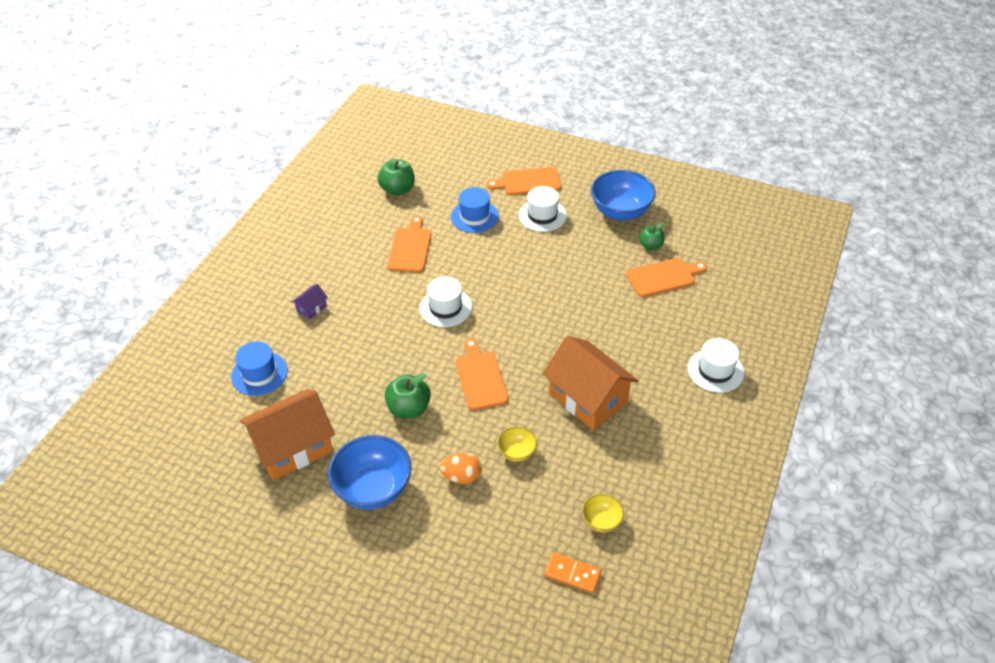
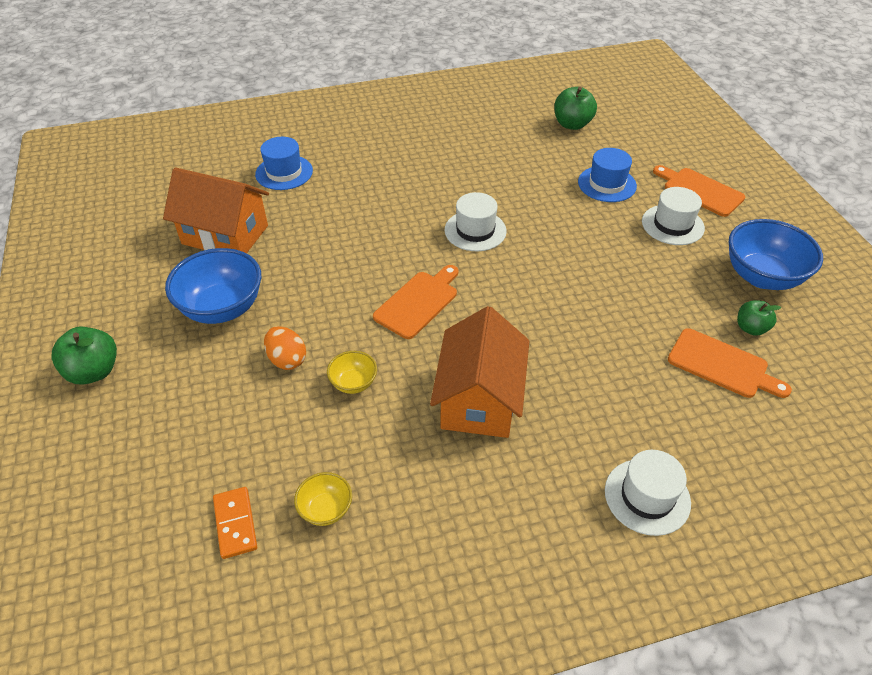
camera: 50 degrees right, 0 degrees up
purple house [292,284,328,320] -> none
green apple [385,373,431,419] -> green apple moved to [51,326,117,384]
orange cutting board [388,216,431,272] -> none

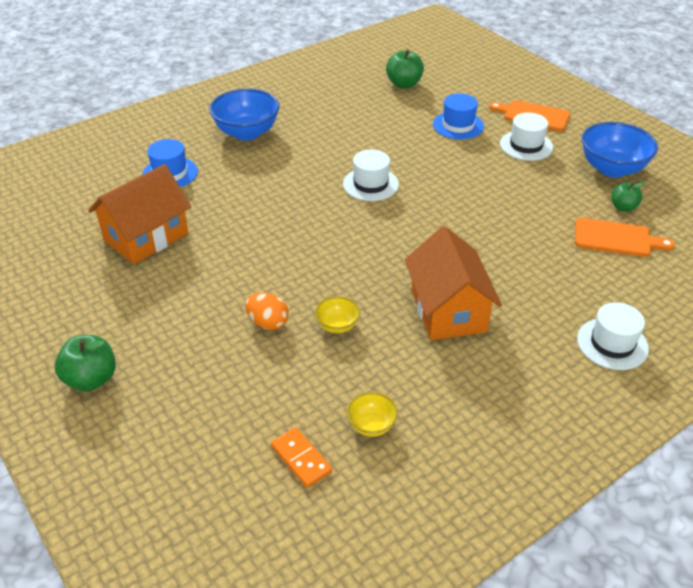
camera: 20 degrees left, 5 degrees down
orange house [163,168,269,254] -> orange house turned 45 degrees counterclockwise [88,164,191,264]
blue bowl [165,248,261,324] -> blue bowl moved to [209,89,280,141]
orange cutting board [373,265,458,339] -> none

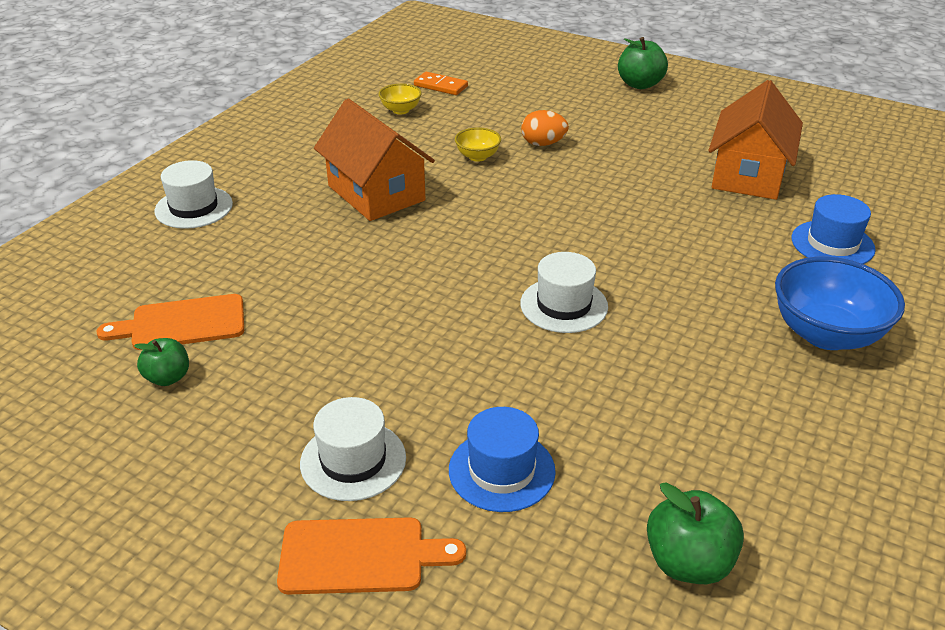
camera: 155 degrees right, 5 degrees down
blue bowl [582,122,658,178] -> none

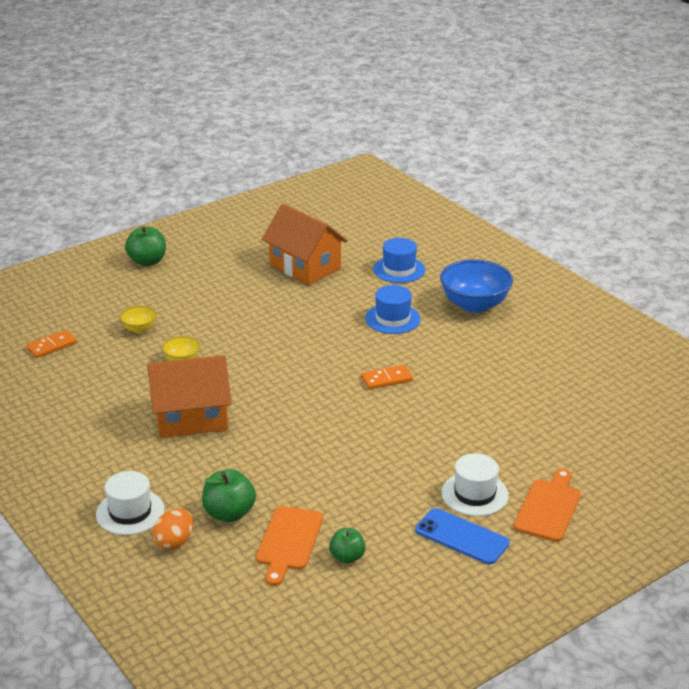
camera: 65 degrees left, 5 degrees down
yellow bowl [378,83,422,114] -> yellow bowl moved to [120,306,157,333]
blue hat [449,407,556,512] -> blue hat moved to [365,285,421,334]
white hat [520,252,608,333] -> orange domino [361,365,413,389]
orange egg [521,110,569,146] -> orange egg moved to [152,509,193,550]
green apple [647,482,744,584] -> green apple moved to [202,469,256,522]
none -> blue phone [415,508,510,564]

